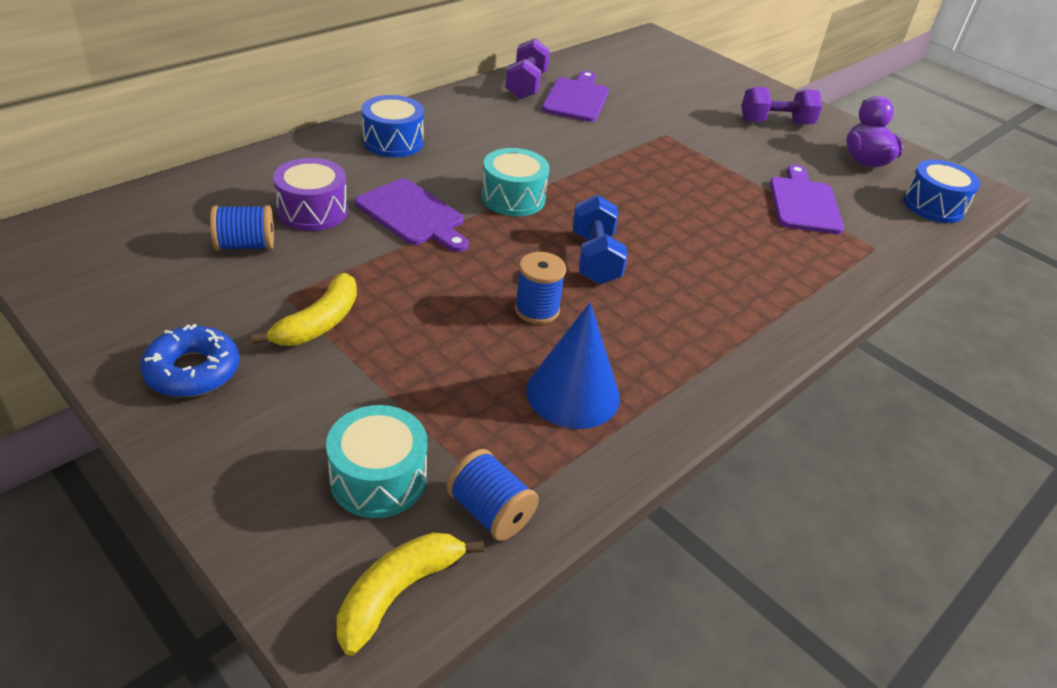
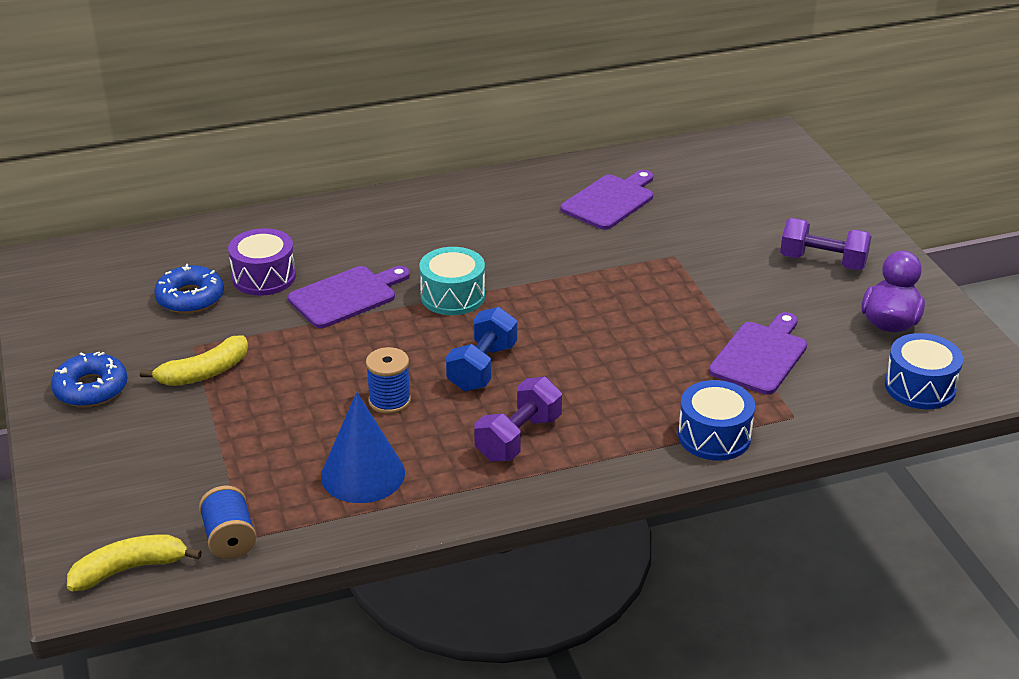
camera: 30 degrees right, 5 degrees down
blue spool [210,205,274,251] -> blue donut [154,264,224,313]
turquoise drum [326,405,427,518] -> none
purple cutting board [355,179,469,252] -> purple cutting board turned 105 degrees counterclockwise [288,266,410,328]
blue drum [361,95,424,157] -> blue drum moved to [678,380,755,461]
purple dumbbell [505,38,550,99] -> purple dumbbell moved to [474,377,562,462]

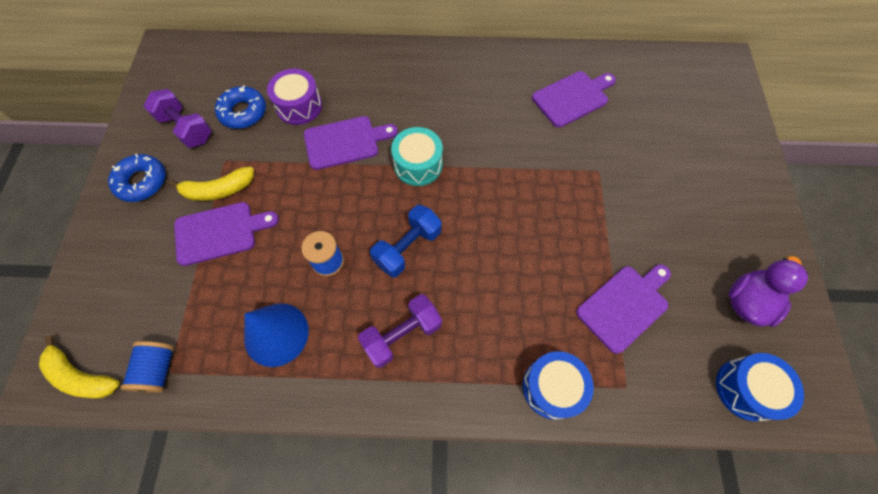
camera: 20 degrees right, 30 degrees up
yellow banana [67,535,202,591] -> yellow banana turned 150 degrees counterclockwise [39,336,120,398]
purple dumbbell [780,218,872,270] -> purple dumbbell moved to [143,89,212,148]
none -> purple cutting board [174,202,279,266]

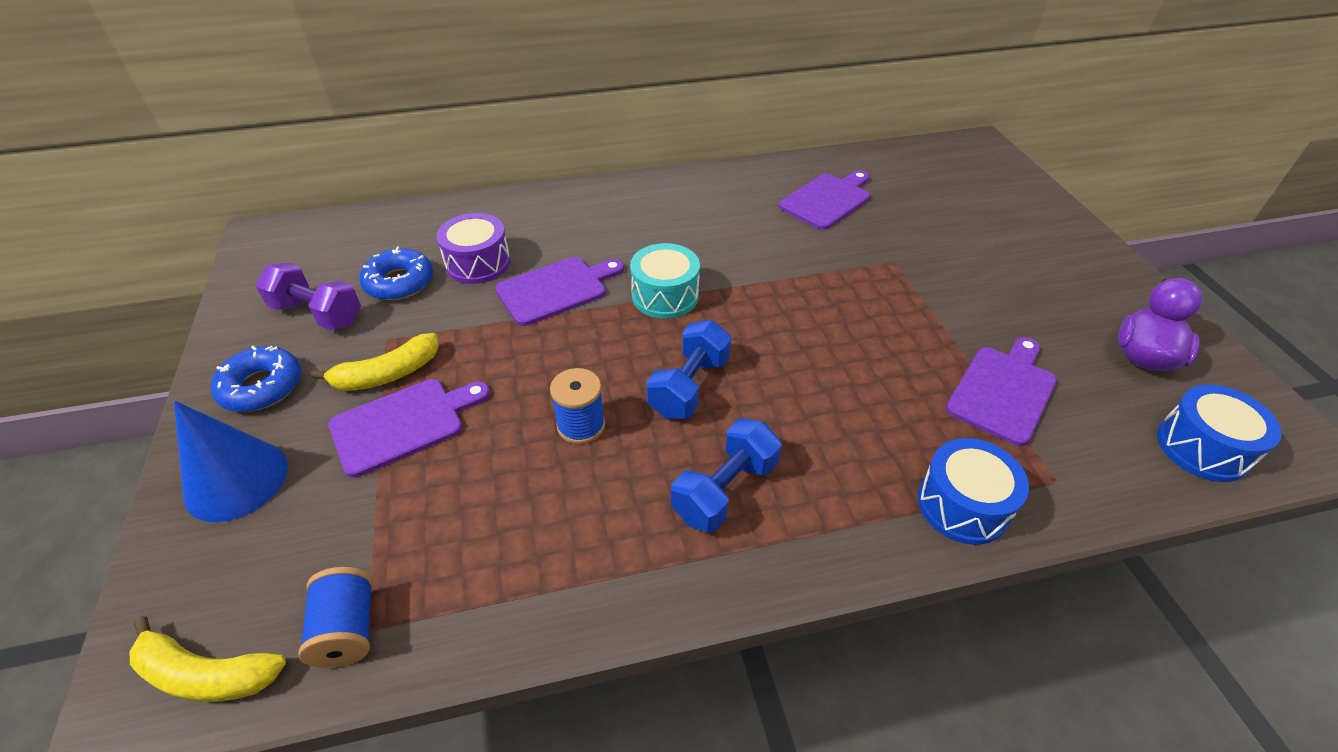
camera: 15 degrees left, 20 degrees down
blue cone [244,303,309,367] -> blue cone moved to [174,401,288,522]
purple dumbbell [358,294,442,368] -> blue dumbbell [671,418,782,533]

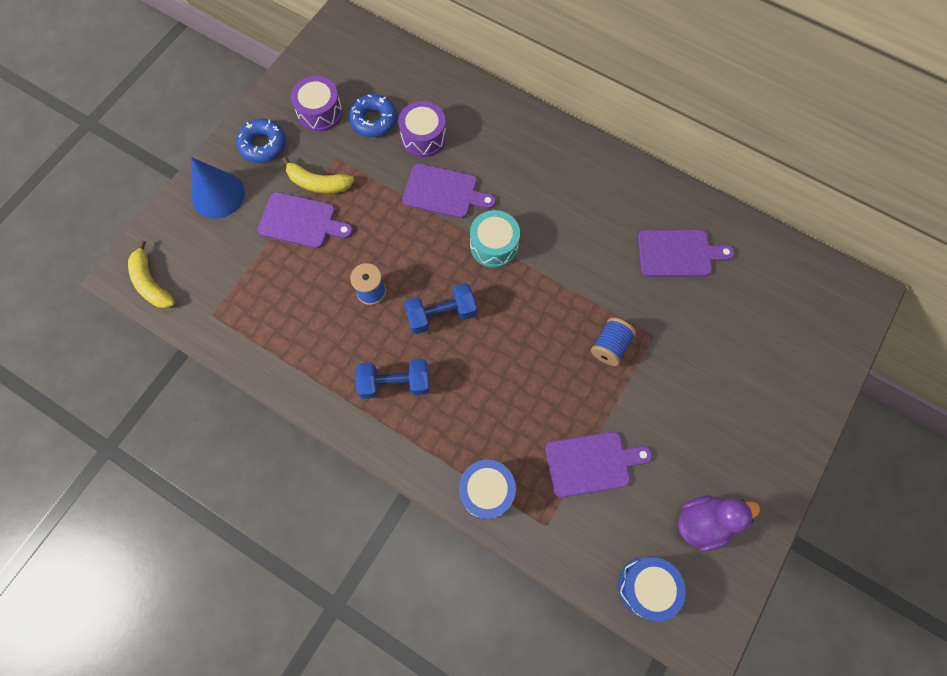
camera: 45 degrees right, 25 degrees up
purple dumbbell [256,263,361,330] -> purple drum [291,76,343,132]
blue spool [298,567,373,668] -> blue spool moved to [591,318,636,366]

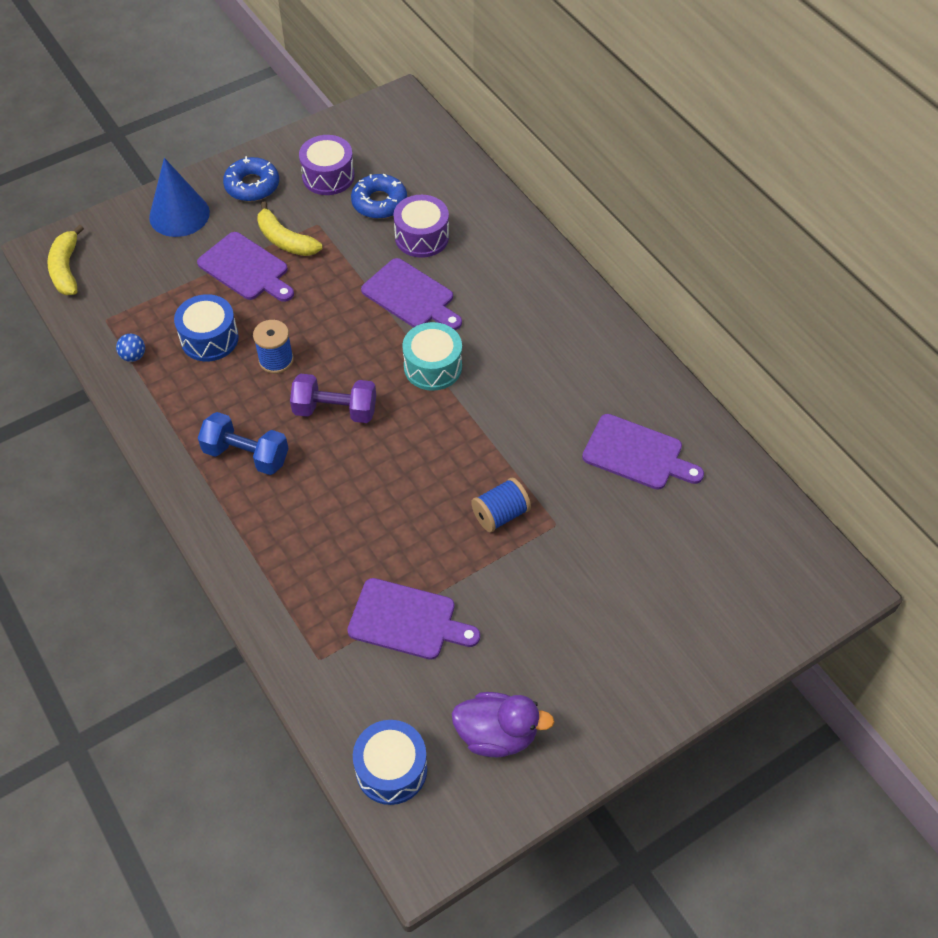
camera: 25 degrees right, 15 degrees down
blue dumbbell [404,283,477,334] -> purple dumbbell [290,374,376,423]
blue drum [459,460,516,519] -> blue drum moved to [174,294,239,361]
none -> blue ball [116,334,145,362]

